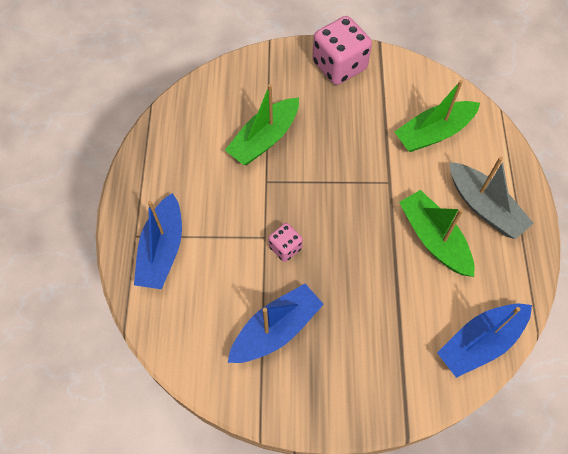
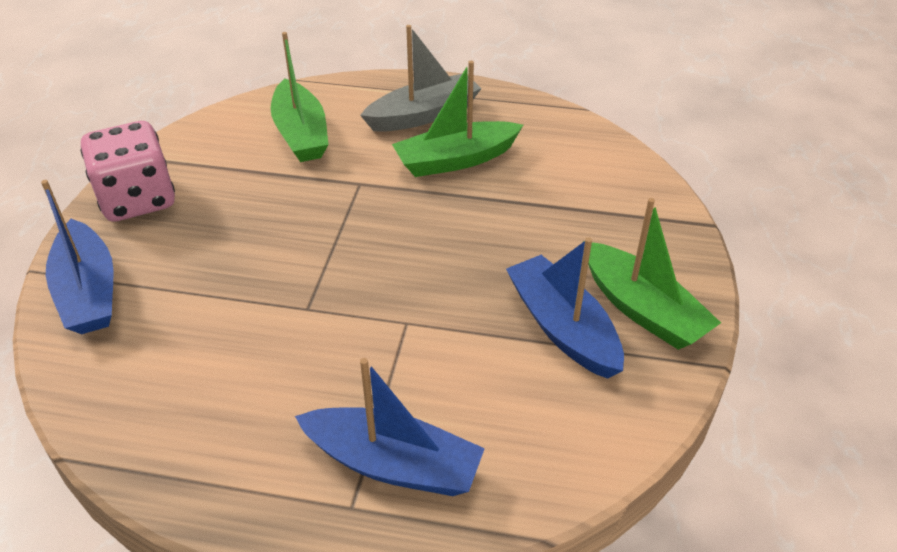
camera: 80 degrees left, 20 degrees down
green boat [225,84,299,165] -> green boat moved to [583,198,721,350]
pink dice [268,223,303,262] -> none
blue boat [437,304,532,378] -> blue boat moved to [41,180,113,334]

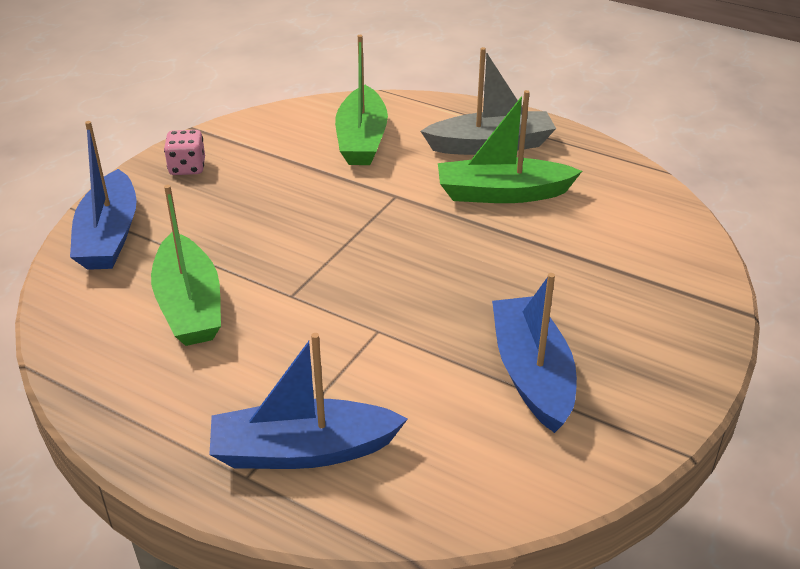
camera: 20 degrees right, 5 degrees down
pink dice [81,121,175,222] -> pink dice [164,130,205,175], size x0.52
blue boat [295,358,485,496] -> blue boat turned 135 degrees clockwise [209,333,408,469]
green boat [583,198,721,350] -> green boat moved to [151,185,221,346]

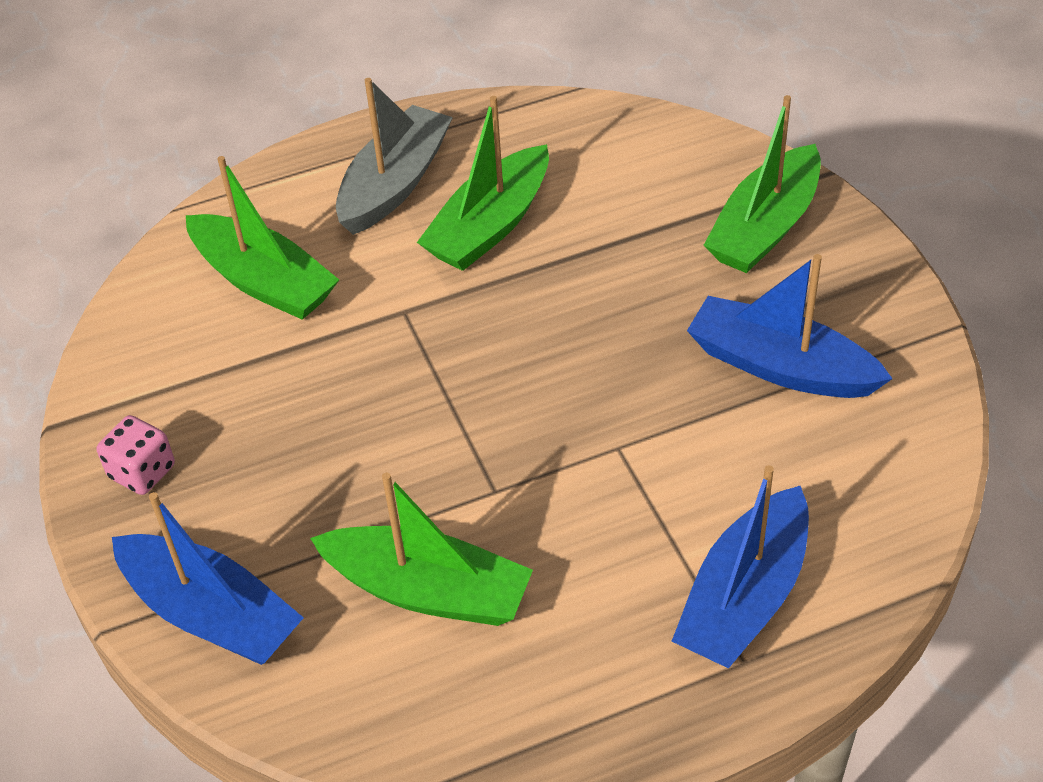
camera: 50 degrees left, 10 degrees up
none -> green boat [703,95,821,273]

